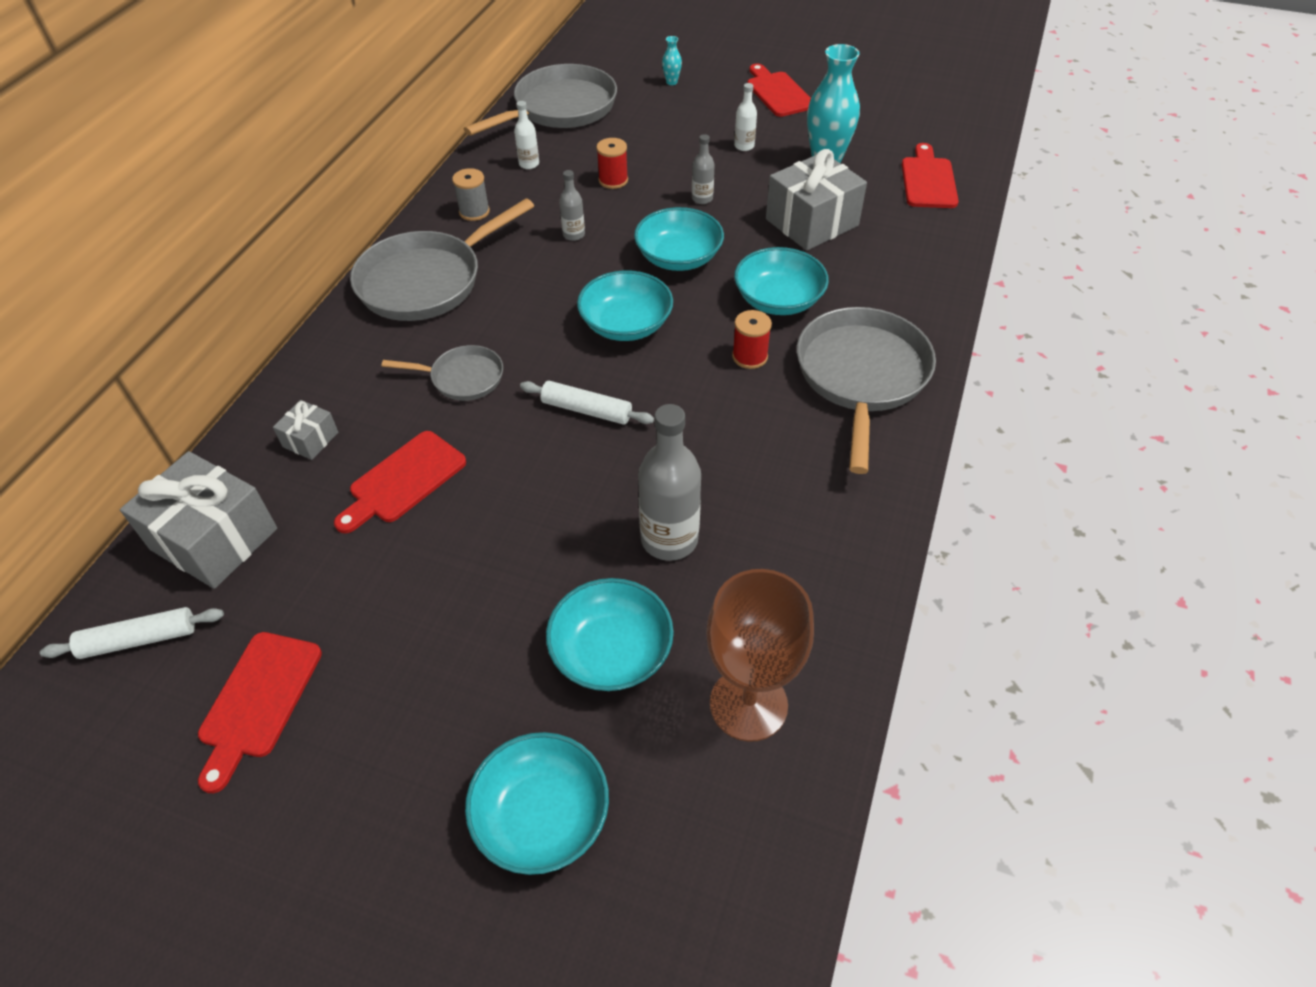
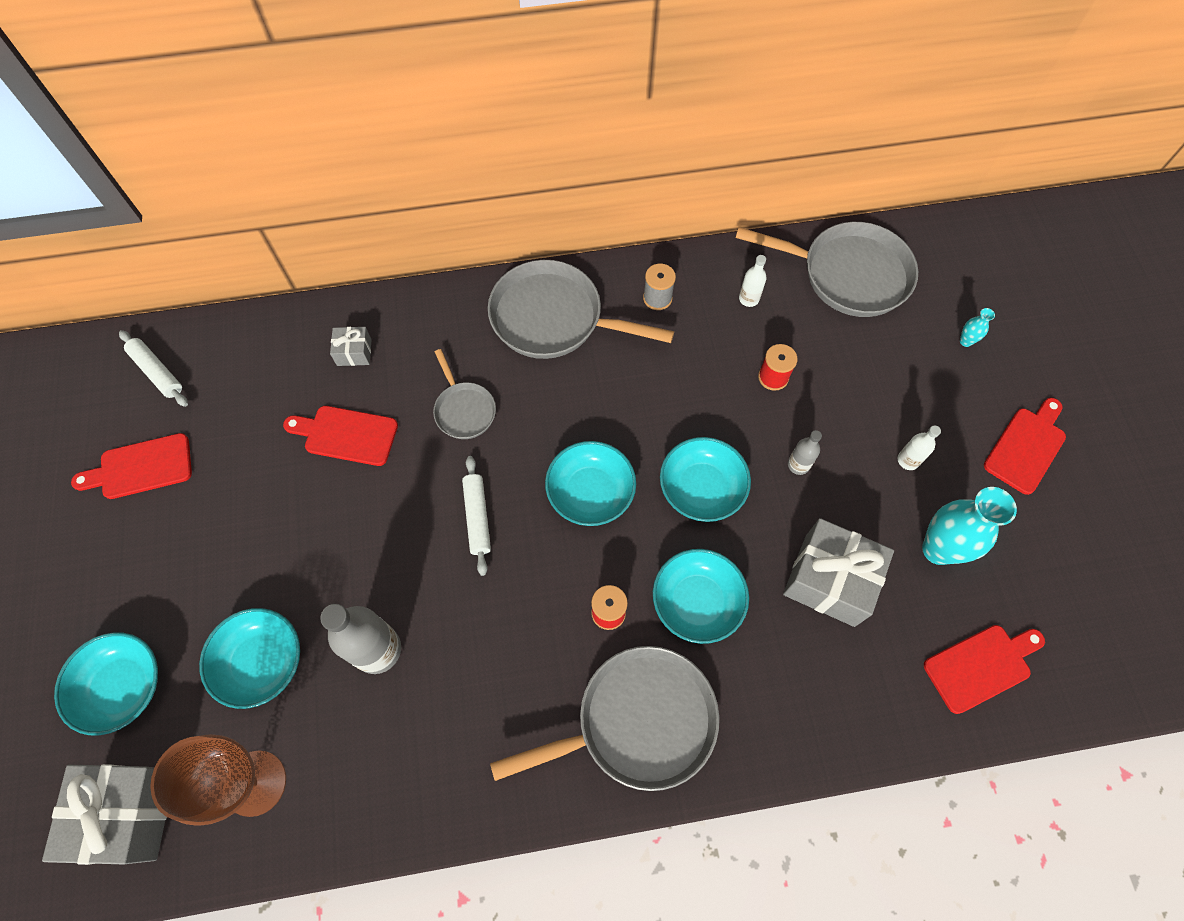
camera: 60 degrees right, 15 degrees up
grey gift [120,451,277,589] -> grey gift moved to [42,764,167,865]
grey bottle [559,170,585,241] -> none

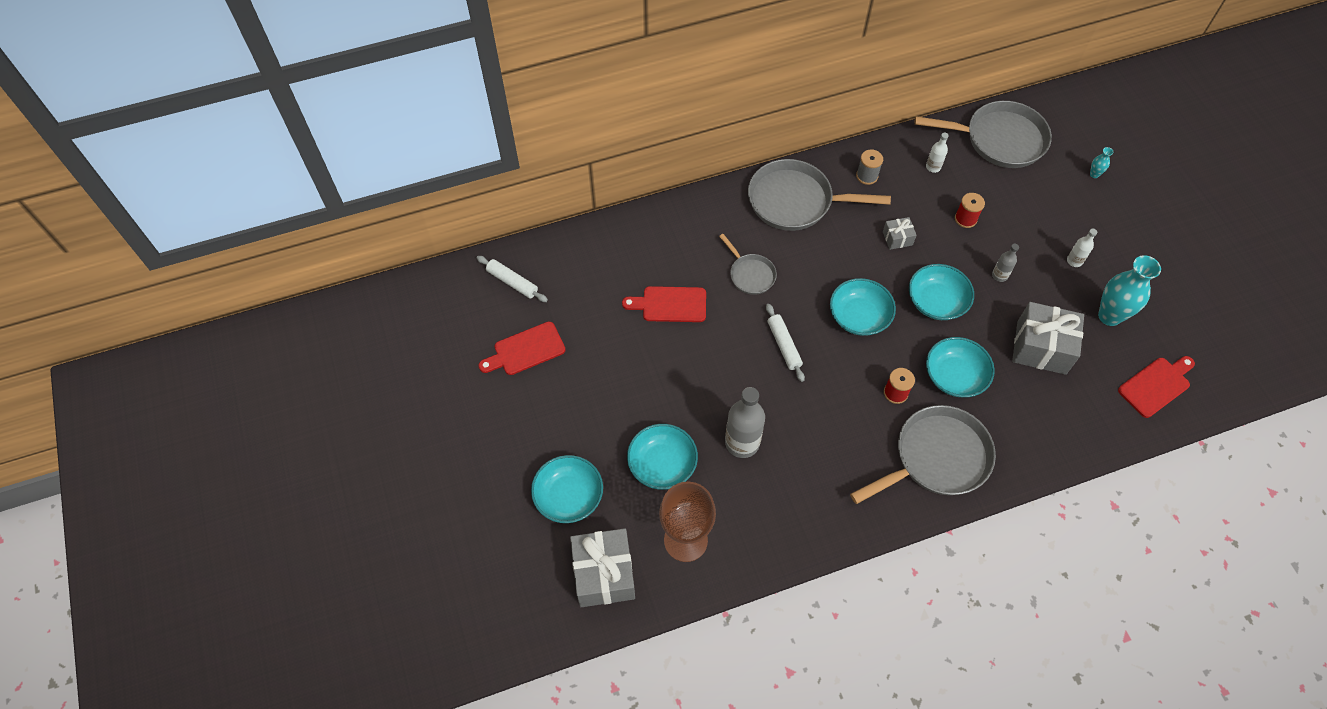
camera: 10 degrees left, 5 degrees down
grey gift [330,327,372,366] -> grey gift moved to [883,217,917,250]
red cutting board [984,398,1066,495] -> none

